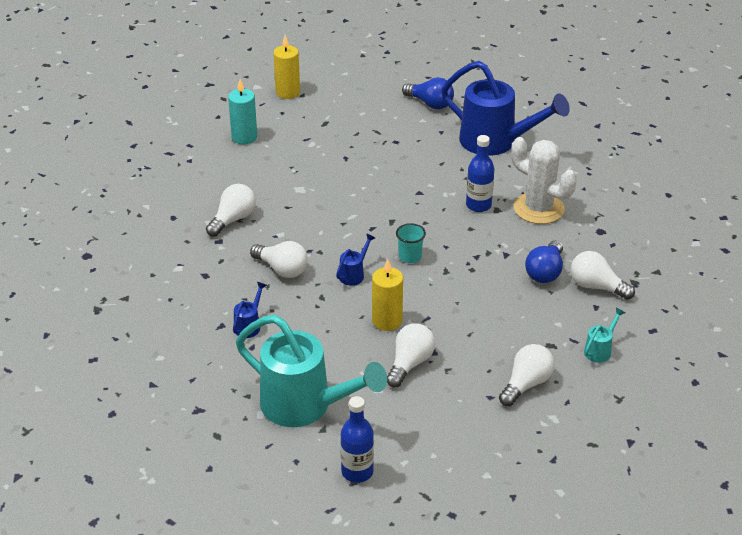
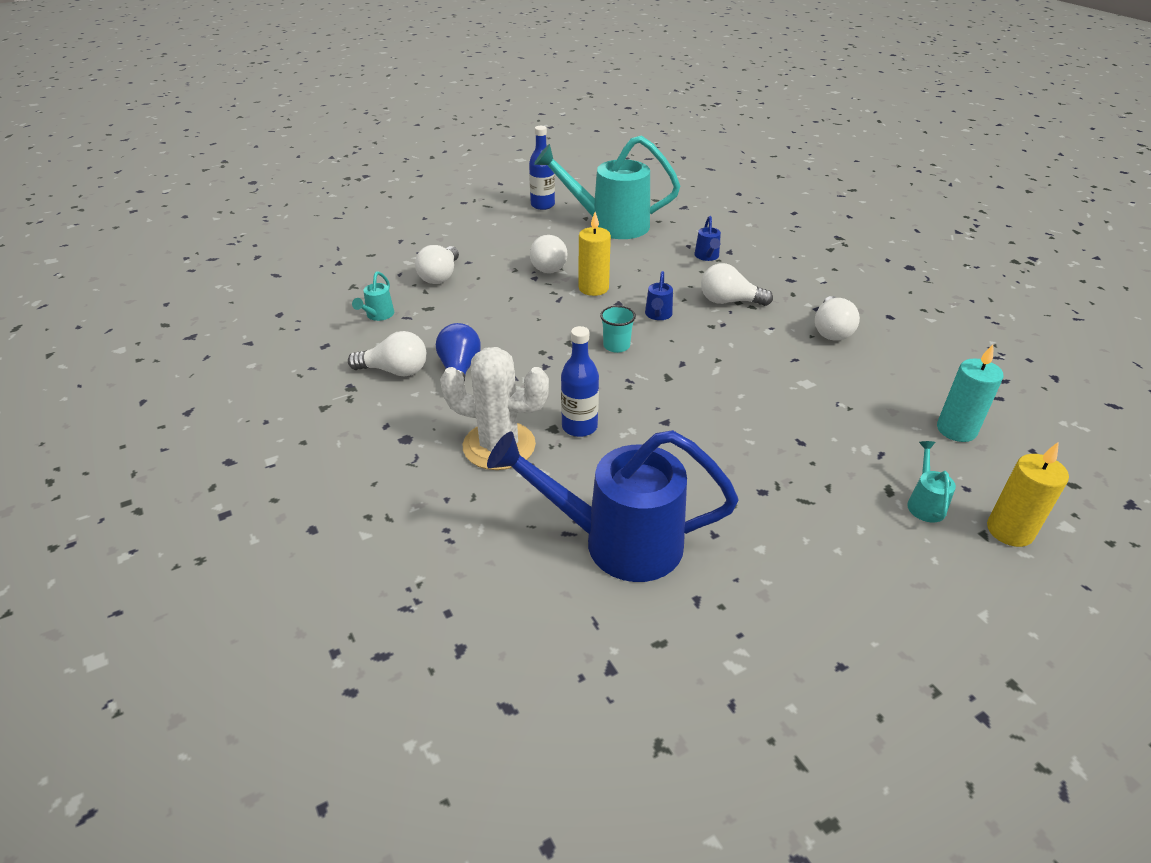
camera: 155 degrees right, 0 degrees up
blue light bulb [402,77,454,109] -> none
none -> turquoise watering can [907,441,956,523]

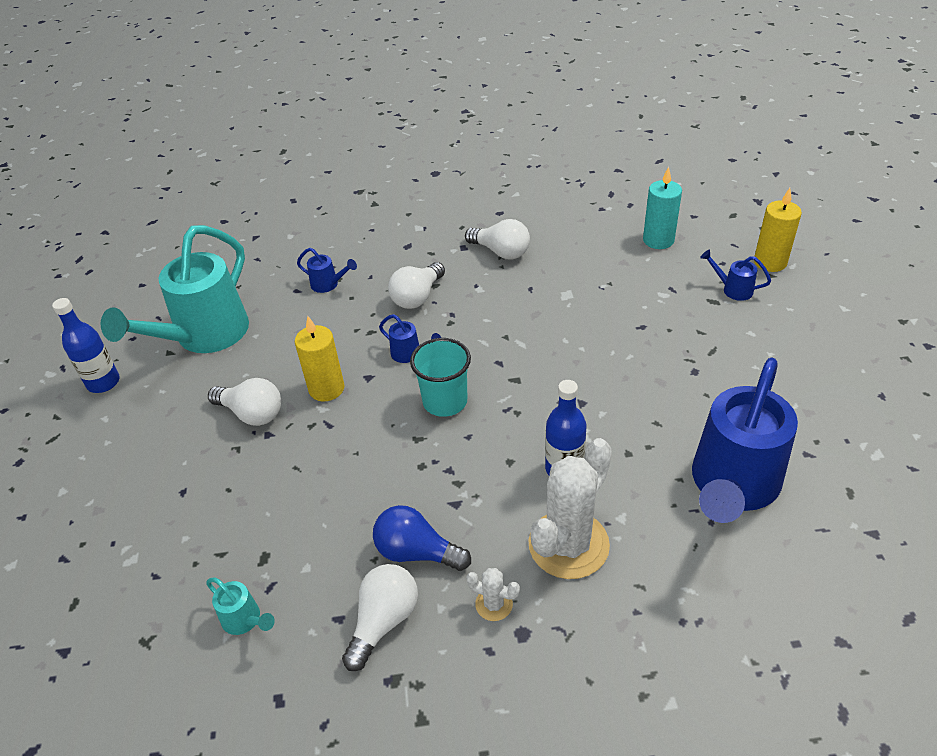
camera: 65 degrees left, 5 degrees up
white light bulb [415,245,459,284] -> none
turquoise cup [600,305,636,353] -> turquoise cup [410,338,471,417], size x1.52
turquoise watering can [907,441,956,523] -> blue watering can [700,250,771,301]
none -> white cactus [466,568,520,621]

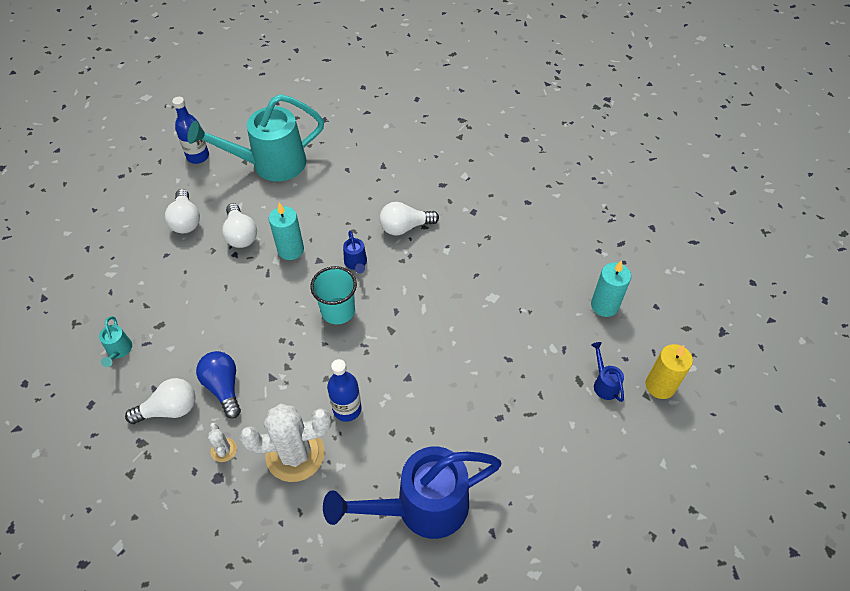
camera: 40 degrees right, 10 degrees up
yellow candle [295,316,344,402] -> turquoise candle [269,203,304,260]
blue watering can [297,248,357,293] -> none
white light bulb [465,219,530,260] -> white light bulb moved to [165,189,200,233]

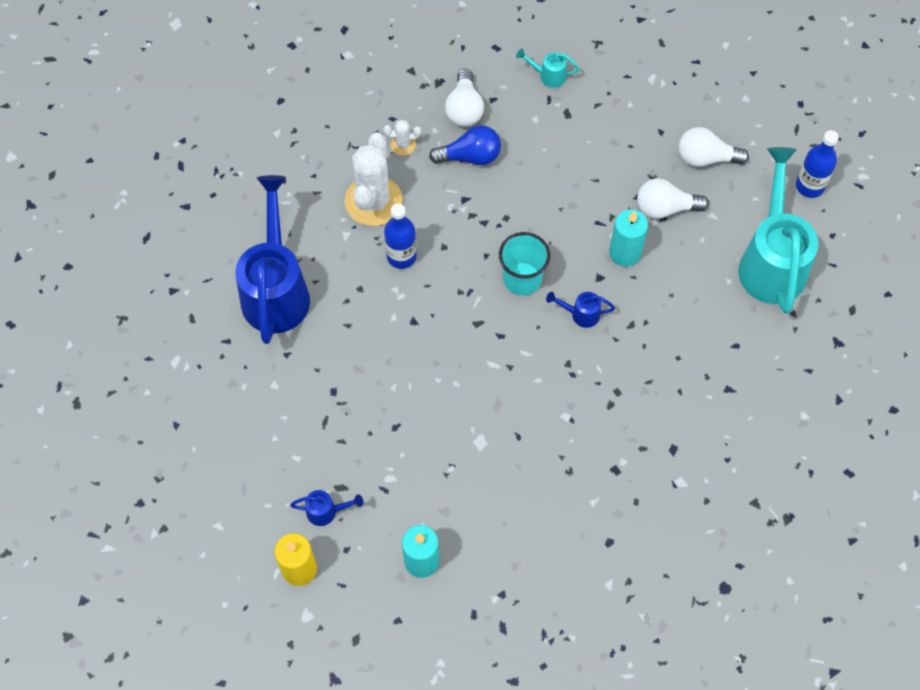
camera: 110 degrees right, 10 degrees up
white light bulb [379,202,439,235] -> none

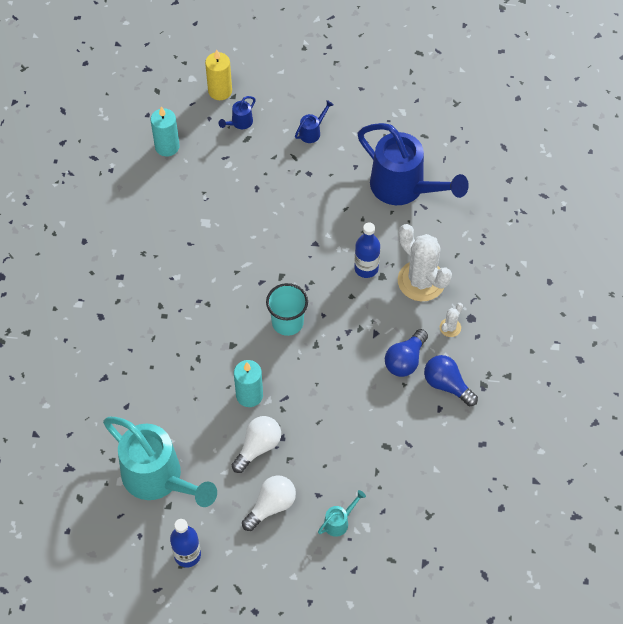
camera: 130 degrees right, 5 degrees down
white light bulb [445,69,484,127] -> blue light bulb [424,355,478,406]
turquoise watering can [516,49,580,88] -> turquoise watering can moved to [318,490,366,537]
blue watering can [546,292,615,328] -> blue watering can moved to [295,100,334,143]

